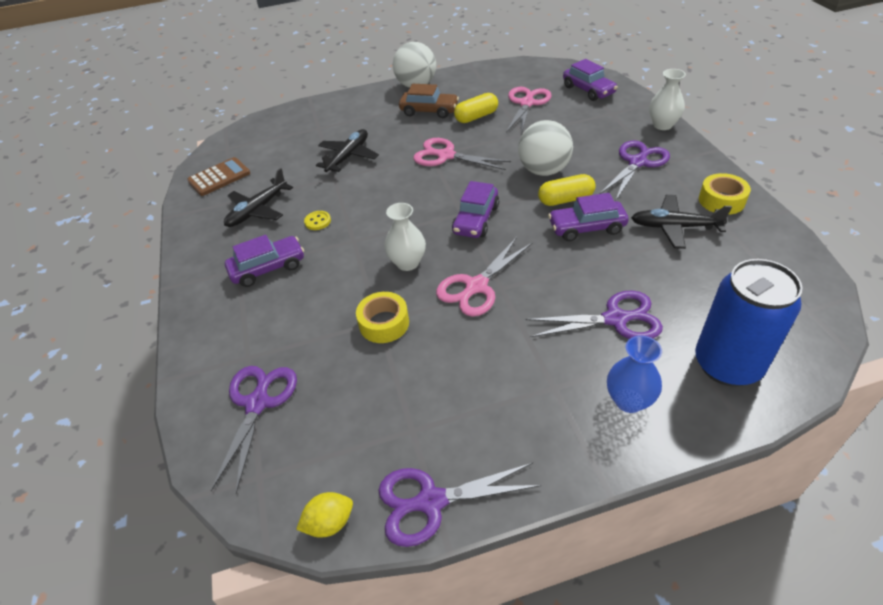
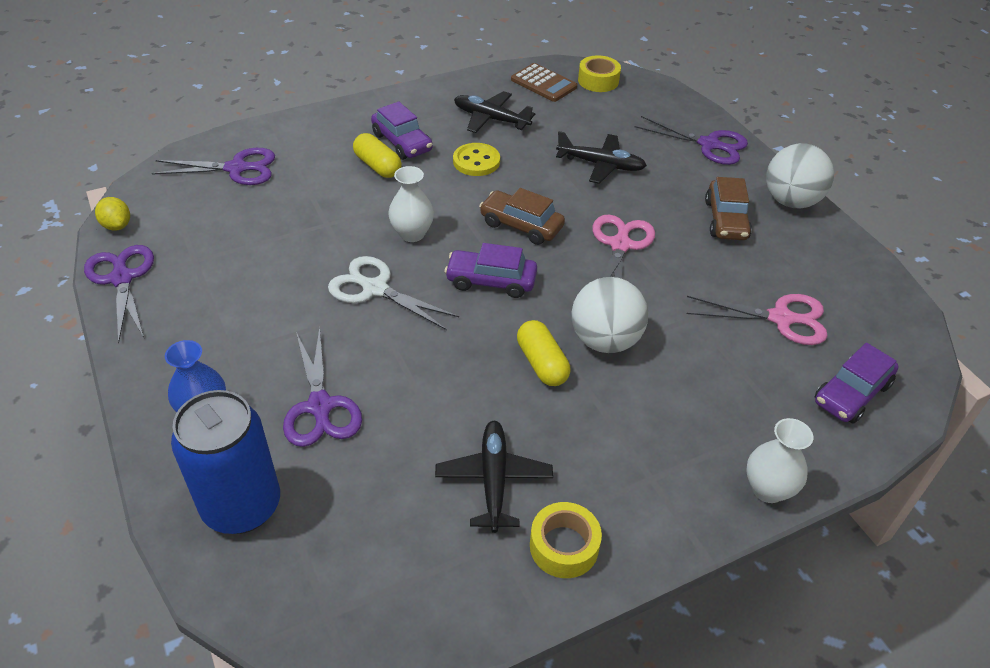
camera: 75 degrees right, 0 degrees up
yellow button [304,211,331,230] -> yellow button [453,143,500,176], size x1.64
yellow tape [356,292,409,343] -> yellow tape moved to [578,56,621,92]
pink scissors [436,237,533,317] -> white scissors [328,256,459,330]
yellow capsule [454,93,498,123] -> yellow capsule moved to [353,133,402,178]
purple car [548,193,629,241] -> none
purple scissors [599,140,670,200] -> purple scissors moved to [634,116,748,165]
none -> brown car [479,188,565,245]

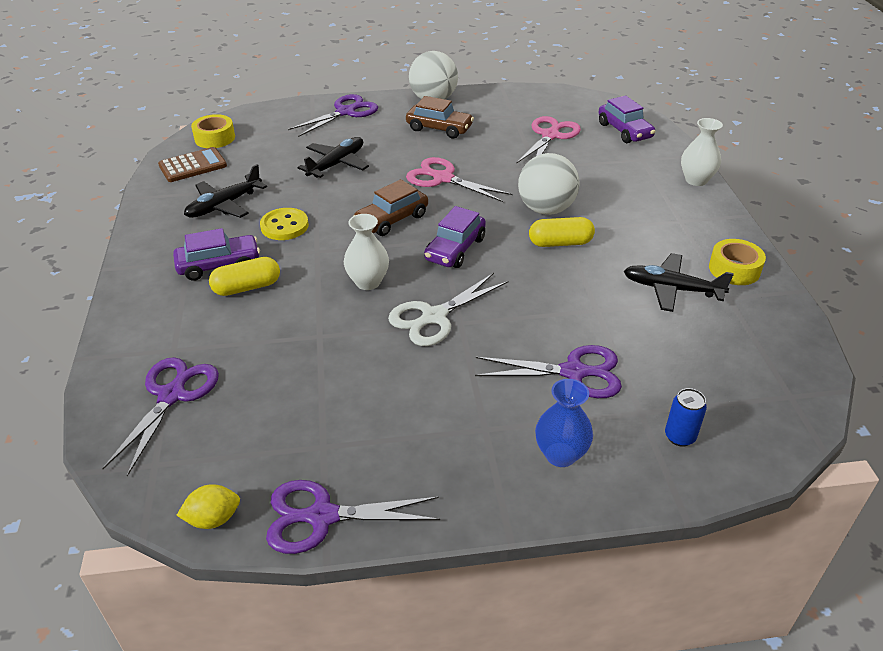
camera: 70 degrees left, 5 degrees down
blue can [171,390,280,534] -> blue can [665,388,707,447], size x0.43

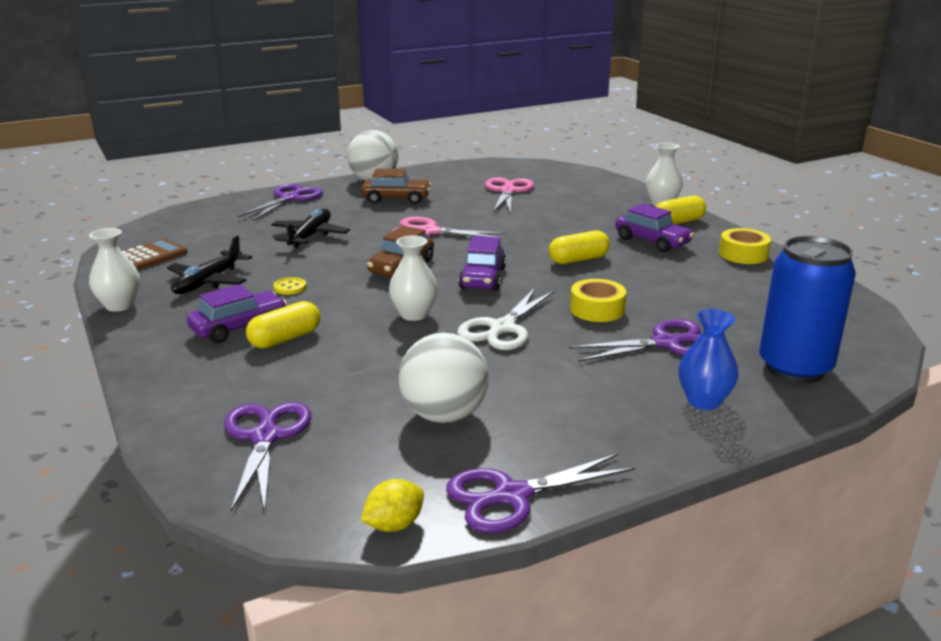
camera: 20 degrees left, 15 degrees down
yellow tape [191,114,235,148] -> yellow tape moved to [570,279,626,322]
yellow button [260,208,309,240] -> yellow button [274,277,306,295], size x0.61
white ball [518,153,580,215] -> white ball moved to [399,332,489,423]
purple car [598,96,656,143] -> purple car moved to [615,203,694,252]
black plane [624,253,734,312] -> none
blue can [665,388,707,447] -> blue can [759,236,856,383], size x2.34
none -> white vase [89,228,140,312]
none -> yellow capsule [655,196,706,224]

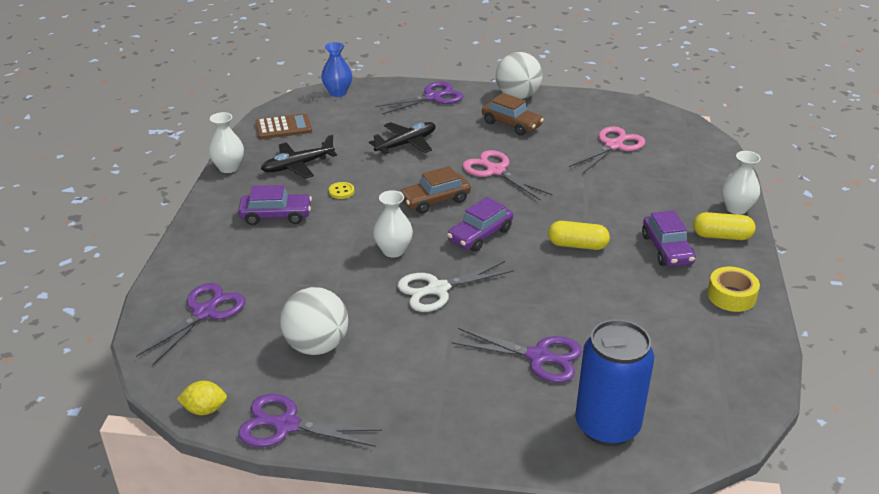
camera: 35 degrees right, 10 degrees up
yellow capsule [246,301,320,349] -> none
yellow tape [570,279,626,322] -> none
blue vase [678,309,739,410] -> blue vase moved to [321,42,352,97]

